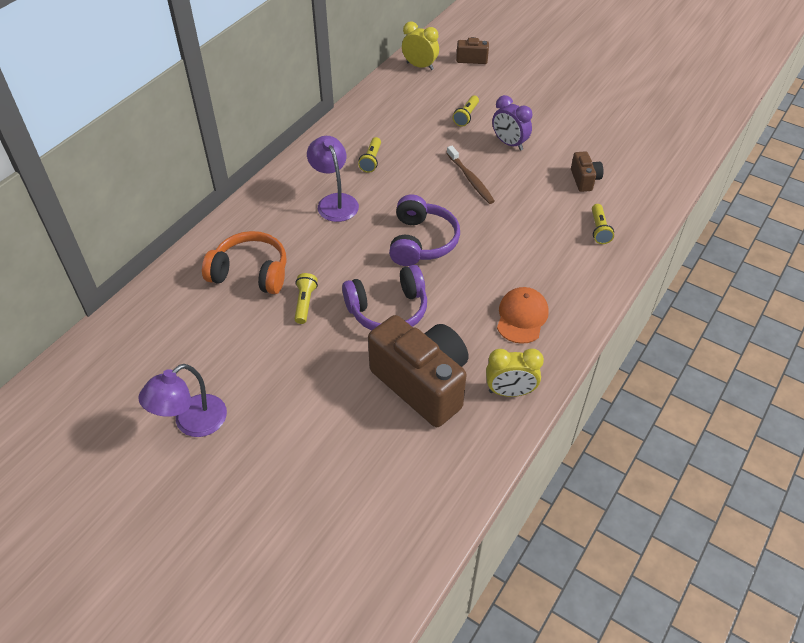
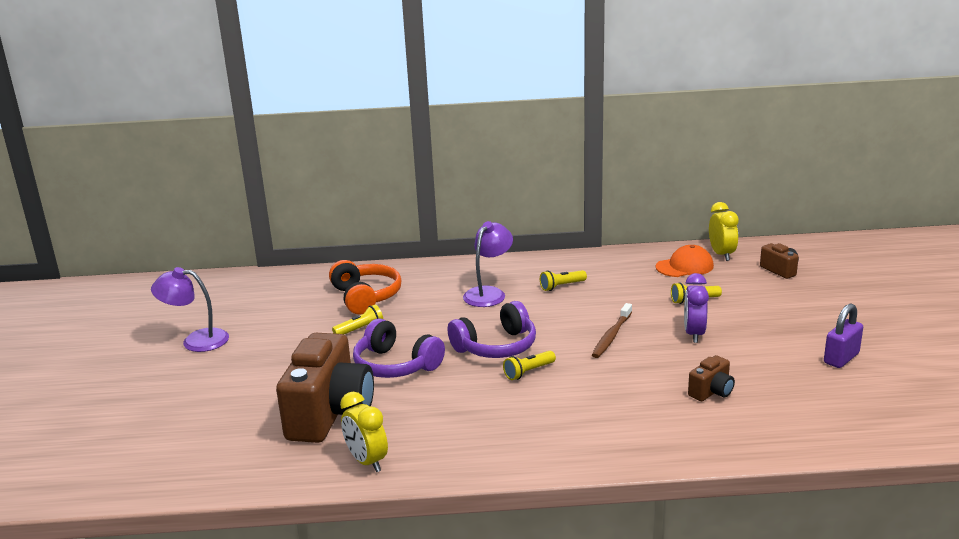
camera: 55 degrees right, 25 degrees down
orange cap [497,287,549,344] -> orange cap moved to [656,245,714,277]
yellow flashlight [592,204,614,244] -> yellow flashlight moved to [503,351,556,380]
none -> purple padlock [824,303,863,368]

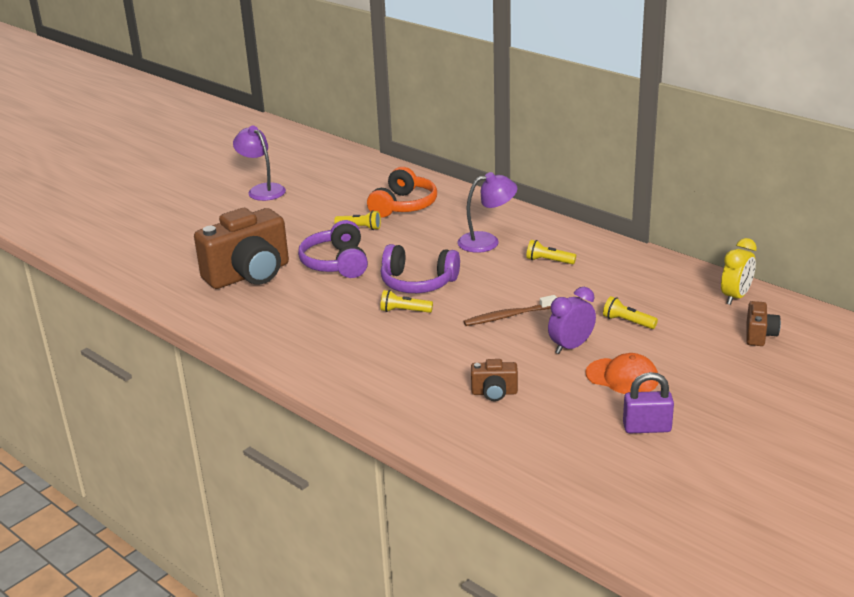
camera: 45 degrees right, 5 degrees up
yellow clock [340,392,388,472] -> none
orange cap [656,245,714,277] -> orange cap moved to [586,353,659,394]

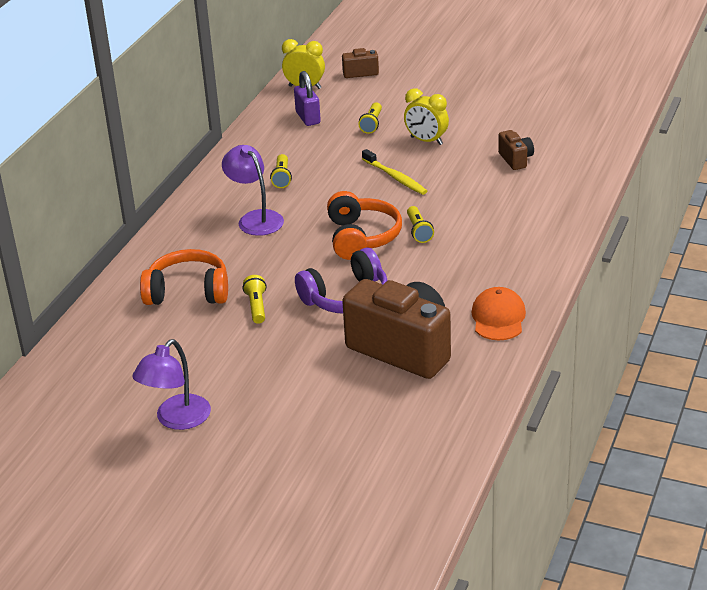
camera: 110 degrees left, 5 degrees up
purple headphones [381,244,460,293] -> orange headphones [327,191,402,260]
brown toothbrush [463,295,557,326] -> yellow toothbrush [362,149,427,195]
purple clock [548,287,596,354] -> yellow clock [404,88,449,145]
orange cap [586,353,659,394] -> orange cap moved to [471,287,526,340]
purple padlock [623,372,674,433] -> purple padlock moved to [294,71,321,126]

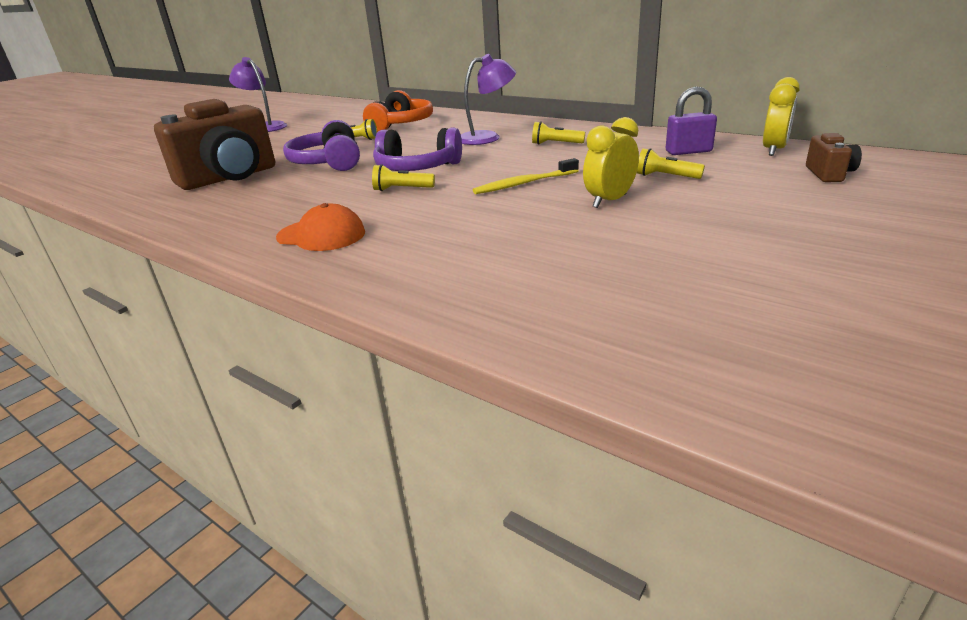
camera: 105 degrees right, 5 degrees down
orange headphones [327,191,402,260] -> purple headphones [373,127,462,171]
orange cap [471,287,526,340] -> orange cap moved to [276,203,365,251]
brown camera [498,130,534,170] -> none

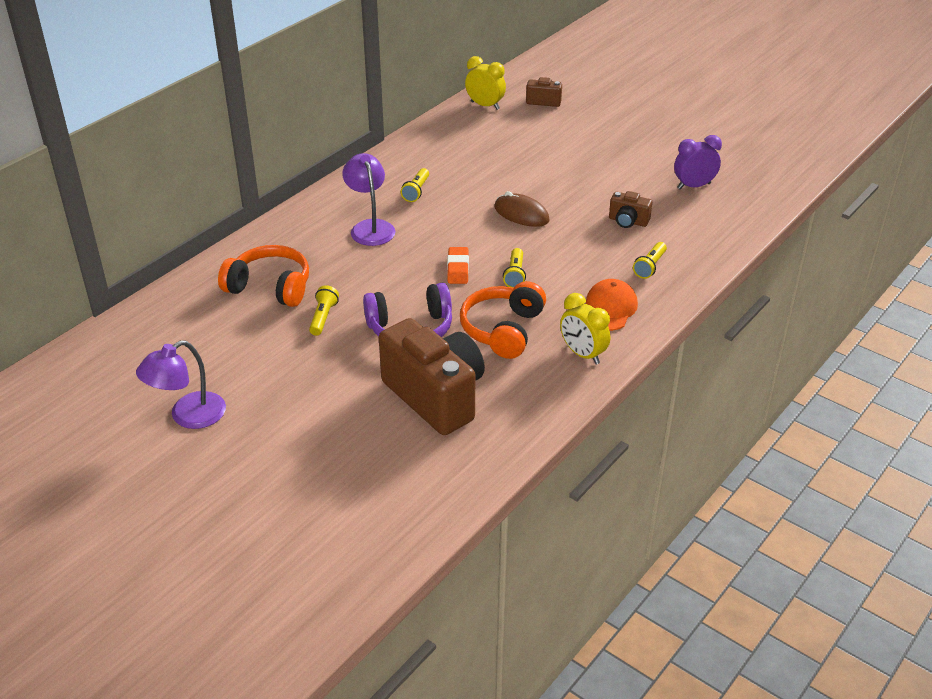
camera: 90 degrees left, 10 degrees up
purple headphones [373,127,462,171] -> orange eraser [447,247,469,284]
yellow toothbrush [473,158,579,194] -> brown mouse [494,191,550,227]
yellow clock [583,117,639,208] -> yellow clock moved to [560,293,610,364]
yellow flashlight [637,148,705,179] -> yellow flashlight moved to [633,242,667,279]
purple padlock [666,86,717,155] -> none
none -> orange headphones [460,281,546,359]
none -> brown camera [609,191,652,228]
none -> purple clock [674,135,722,189]

